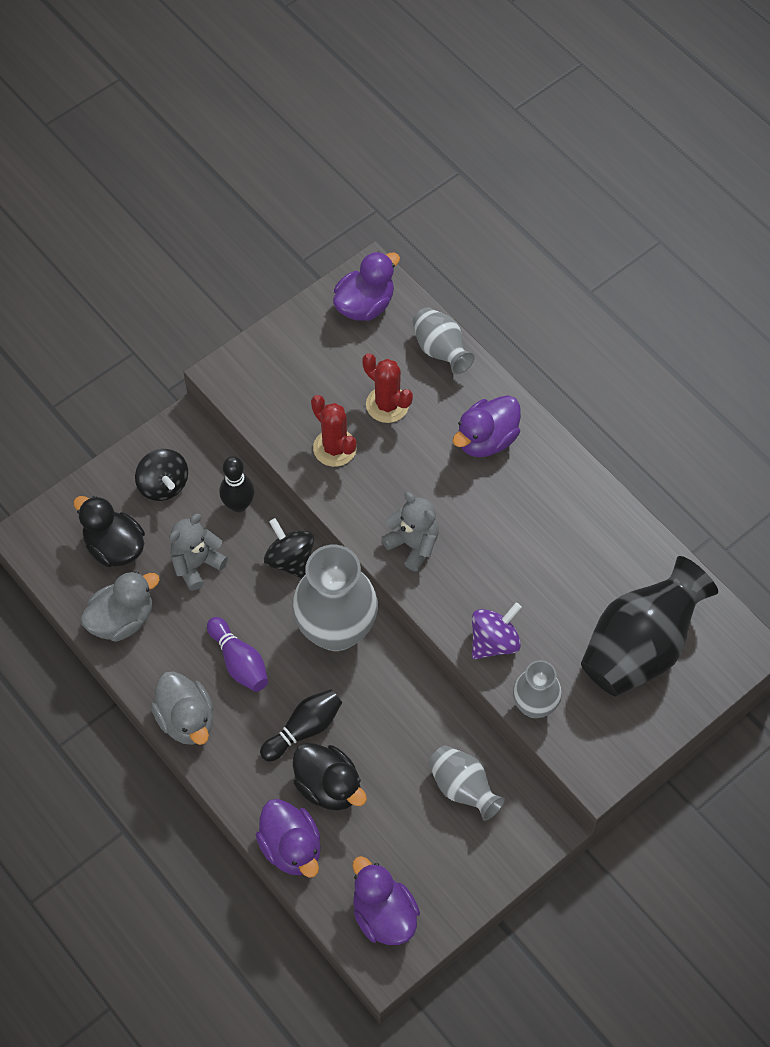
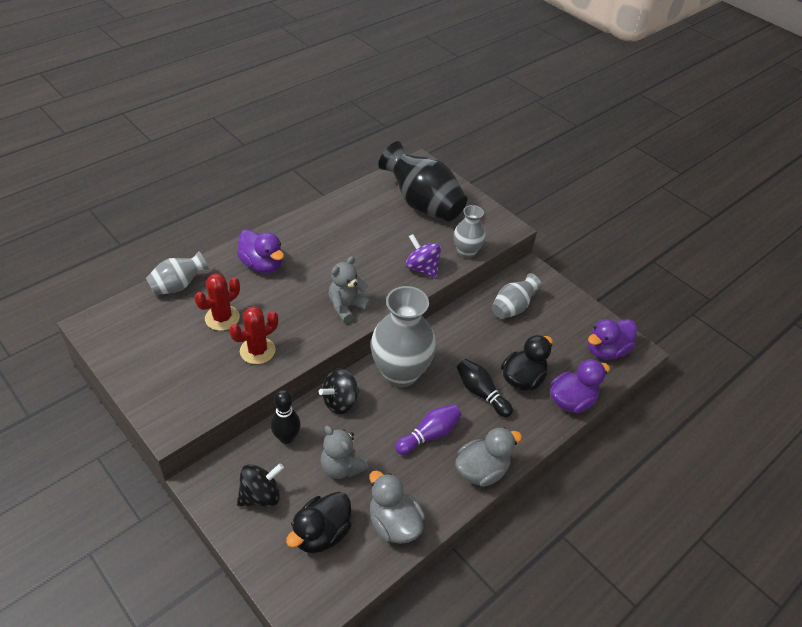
camera: 95 degrees left, 15 degrees down
purple duck [333,251,400,321] -> none

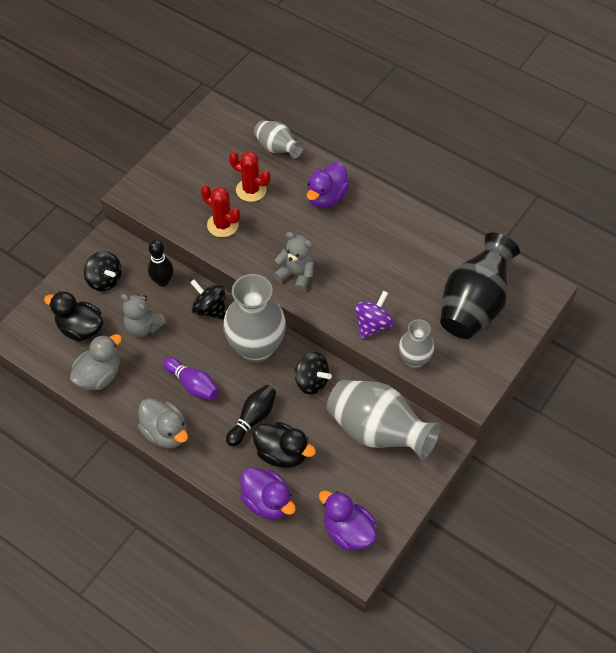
camera: 80 degrees right, 10 degrees up
grey teddy bear [321,426,369,479] -> grey teddy bear turned 90 degrees counterclockwise [121,294,166,337]
grey vase [491,273,542,319] -> grey vase [327,380,441,460], size x1.81
none -> black spinning top [294,352,332,395]

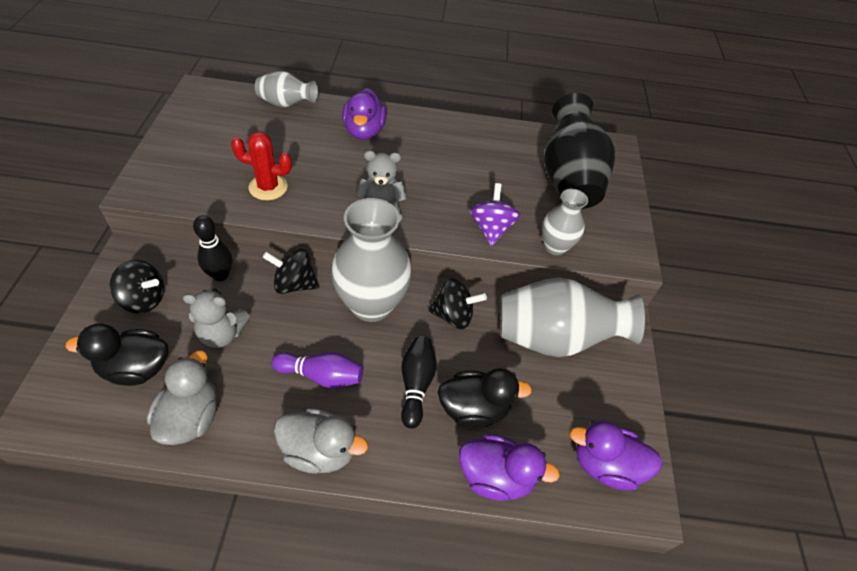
camera: 35 degrees left, 5 degrees down
red cactus [229,151,271,202] -> none

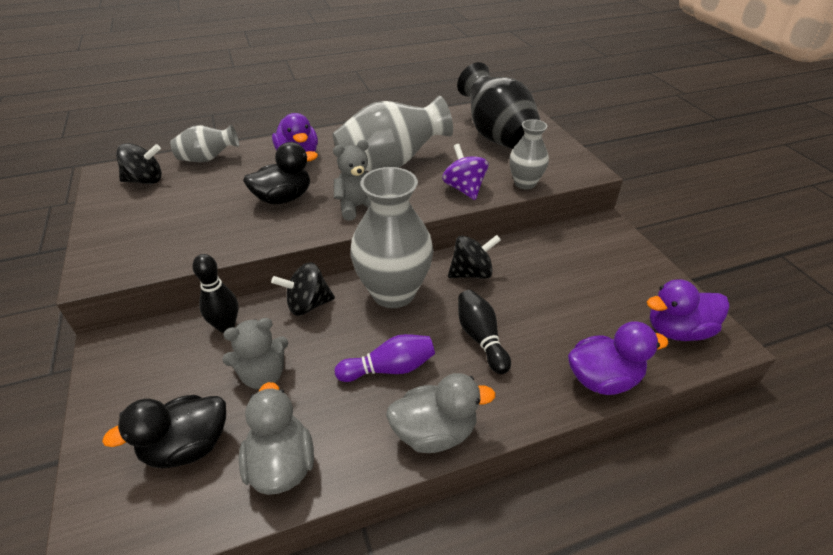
camera: 20 degrees left, 10 degrees down
black spinning top [110,260,164,314] -> black spinning top moved to [116,143,162,184]
red cactus [231,132,292,200] -> none
black duck [438,368,532,428] -> black duck moved to [243,142,318,204]
grey vase [501,278,645,357] -> grey vase moved to [333,96,453,171]

